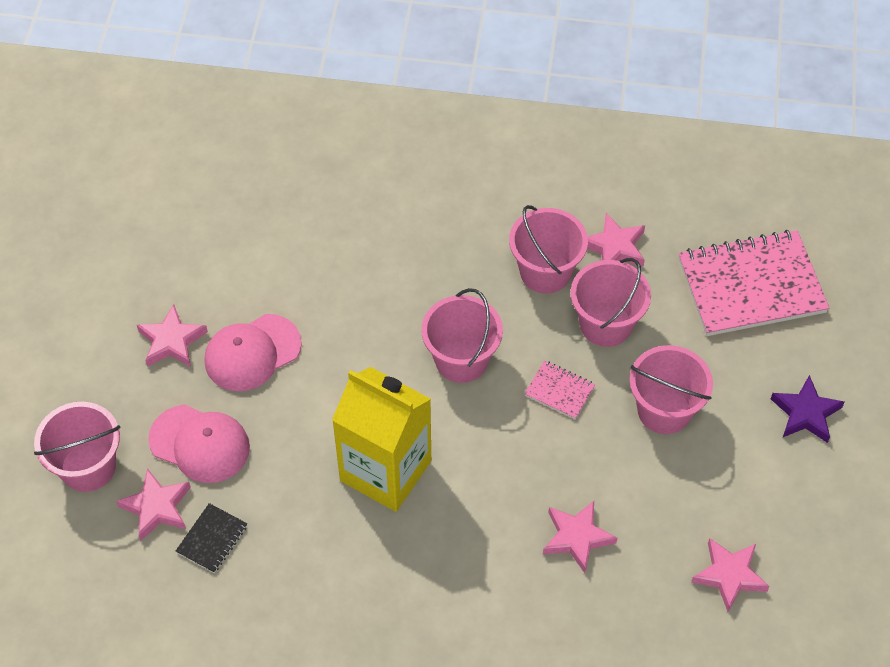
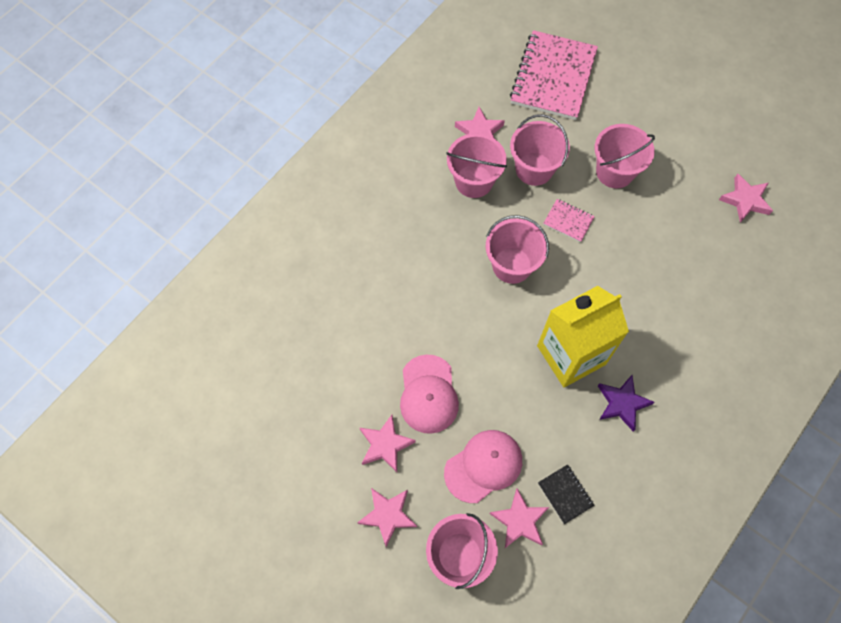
camera: 60 degrees left, 10 degrees up
pink notebook [524,361,595,419] -> pink notebook turned 60 degrees clockwise [543,199,595,242]
pink star [543,501,617,573] -> pink star moved to [357,488,417,547]
purple star [771,375,844,443] -> purple star moved to [598,375,654,431]

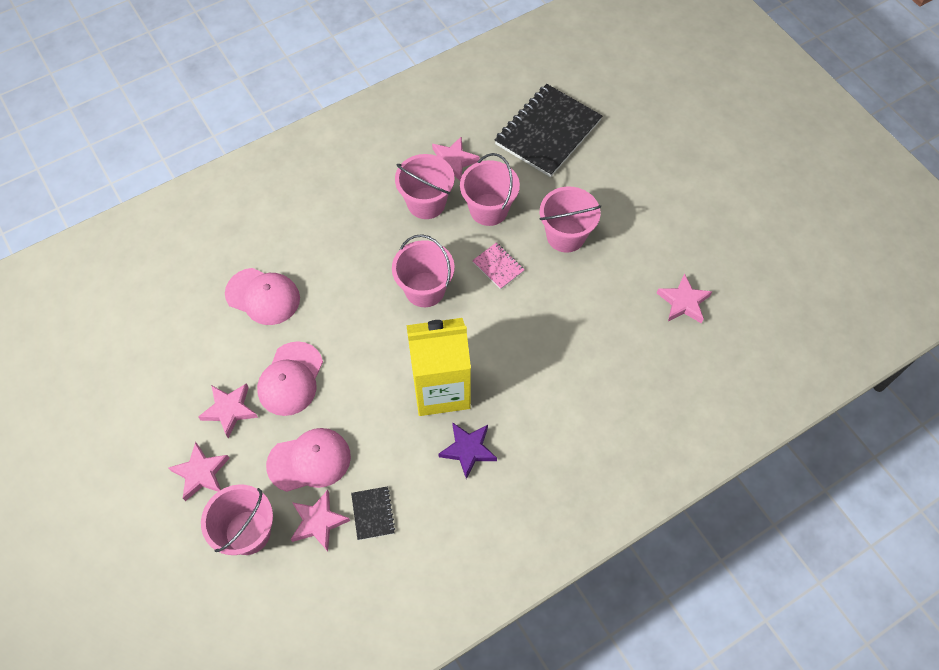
camera: 20 degrees right, 5 degrees down
pink notebook [510,30,598,120] -> black notebook [495,84,602,177]
none -> pink cap [225,268,300,325]

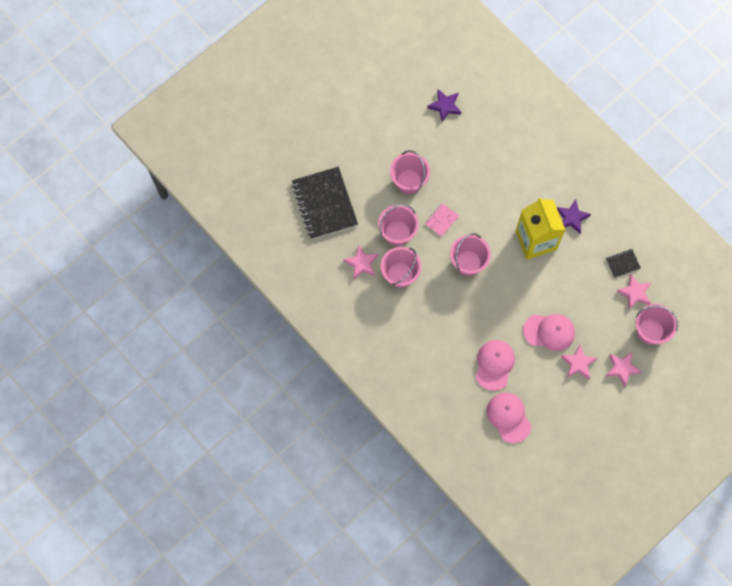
camera: 100 degrees left, 10 degrees up
pink cap [266,428,351,492] -> pink cap moved to [487,393,531,443]
black notebook [495,84,602,177] -> black notebook turned 45 degrees clockwise [292,167,358,240]
pink star [657,273,712,324] -> purple star [427,89,461,122]

